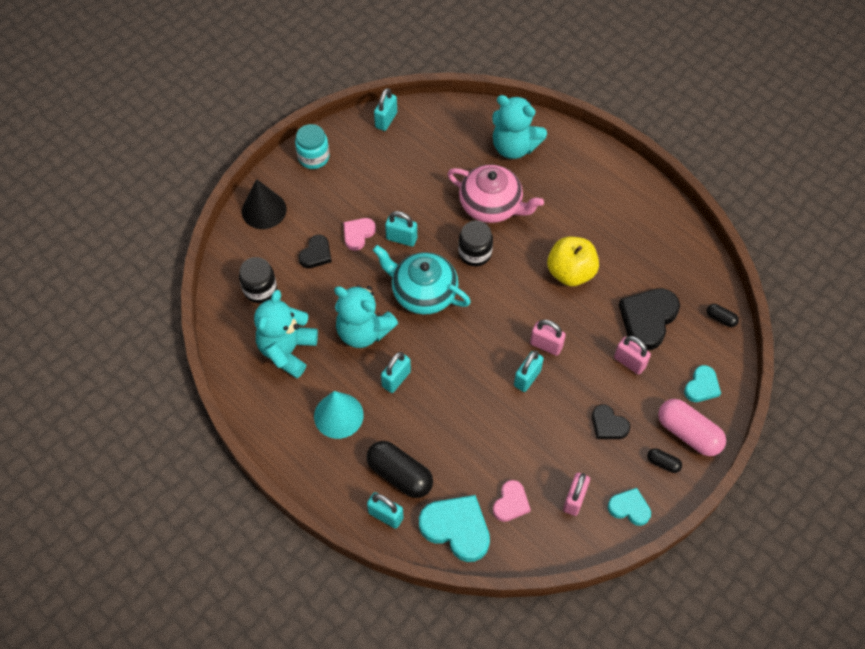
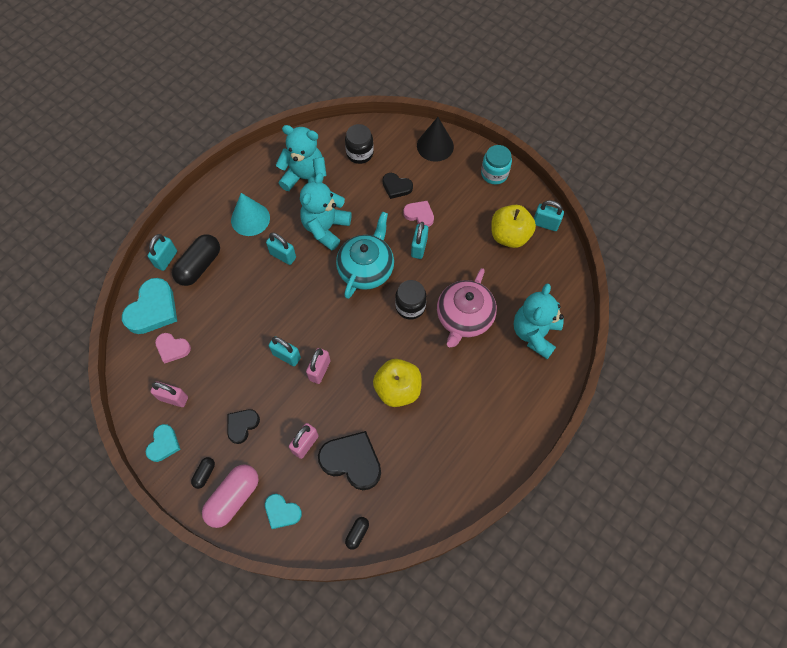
camera: 85 degrees right, 5 degrees up
none -> yellow apple [491,205,536,248]

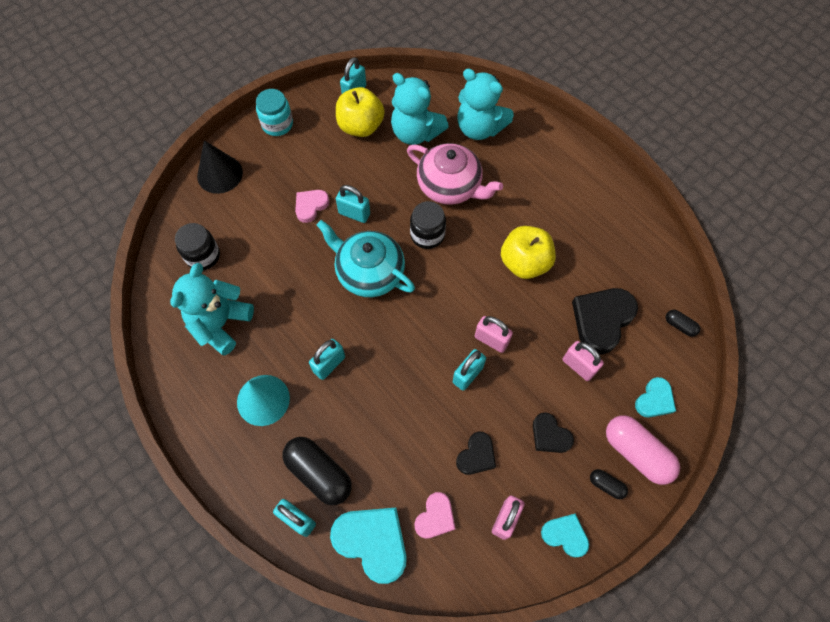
camera: 80 degrees left, 0 degrees up
turquoise teddy bear [300,173,352,251] -> turquoise teddy bear moved to [391,73,449,145]
black heart [383,173,413,199] -> black heart moved to [456,432,496,475]

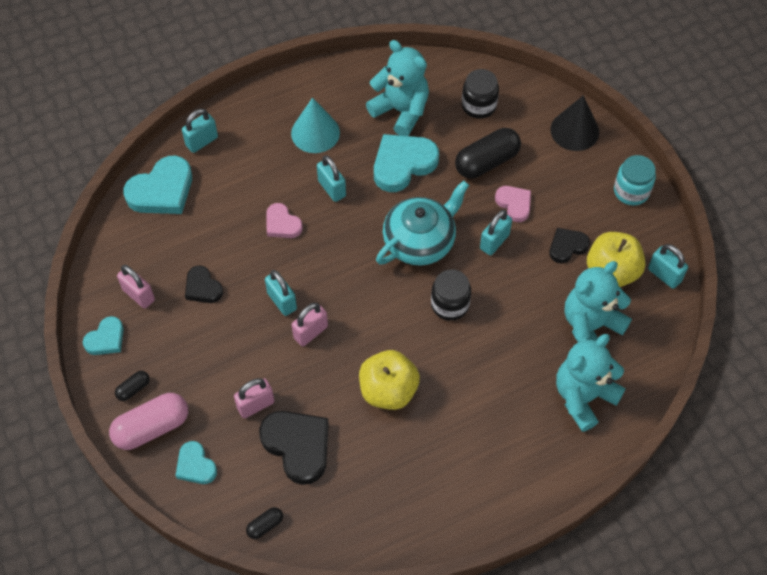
camera: 105 degrees right, 5 degrees down
black capsule [282,437,352,505] -> black capsule moved to [455,128,521,178]
pink teapot [407,143,503,204] -> none
pink heart [414,492,456,539] -> pink heart moved to [266,203,303,238]
black heart [533,412,574,453] -> black heart moved to [549,228,590,263]
none -> turquoise heart [374,134,439,192]

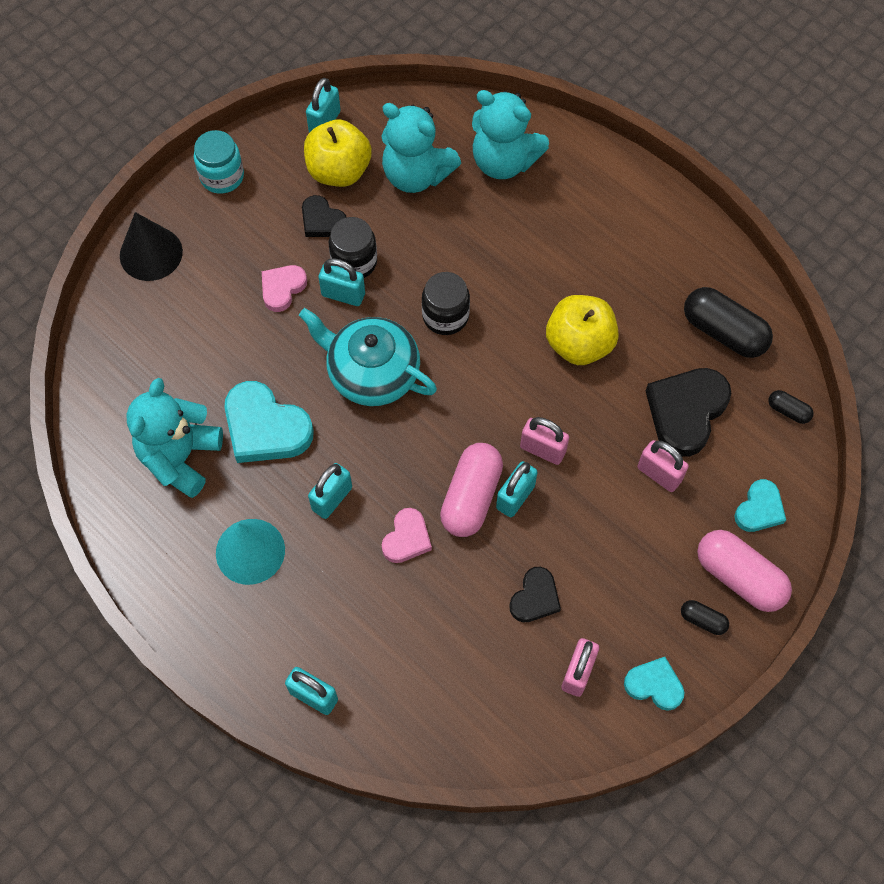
camera: 110 degrees left, 5 degrees up
turquoise heart [124,155,192,214] -> none
black capsule [455,128,521,178] -> black capsule moved to [684,287,773,358]
black jar [462,69,499,119] -> black jar moved to [329,217,377,278]
none -> pink capsule [440,443,503,537]

